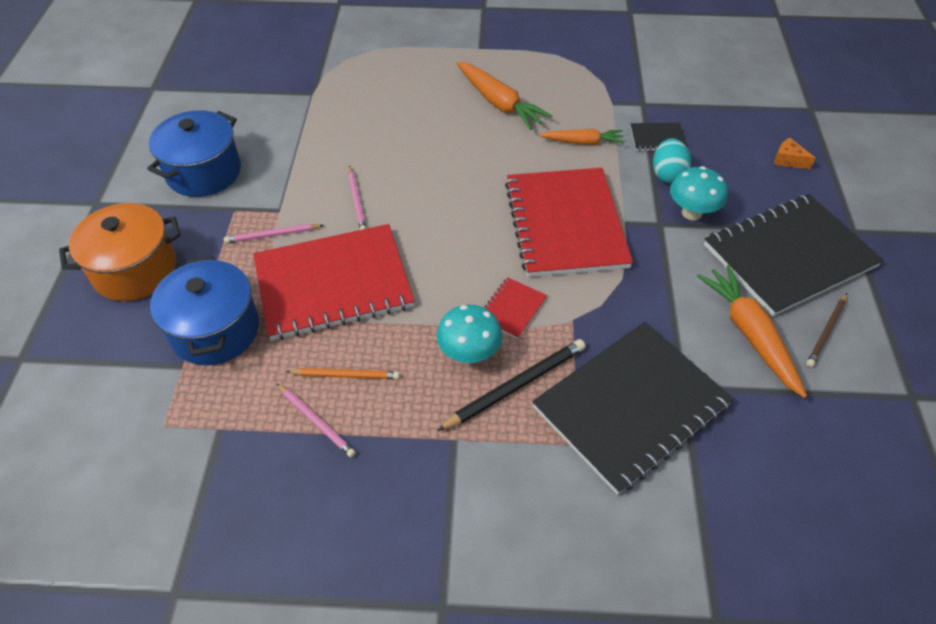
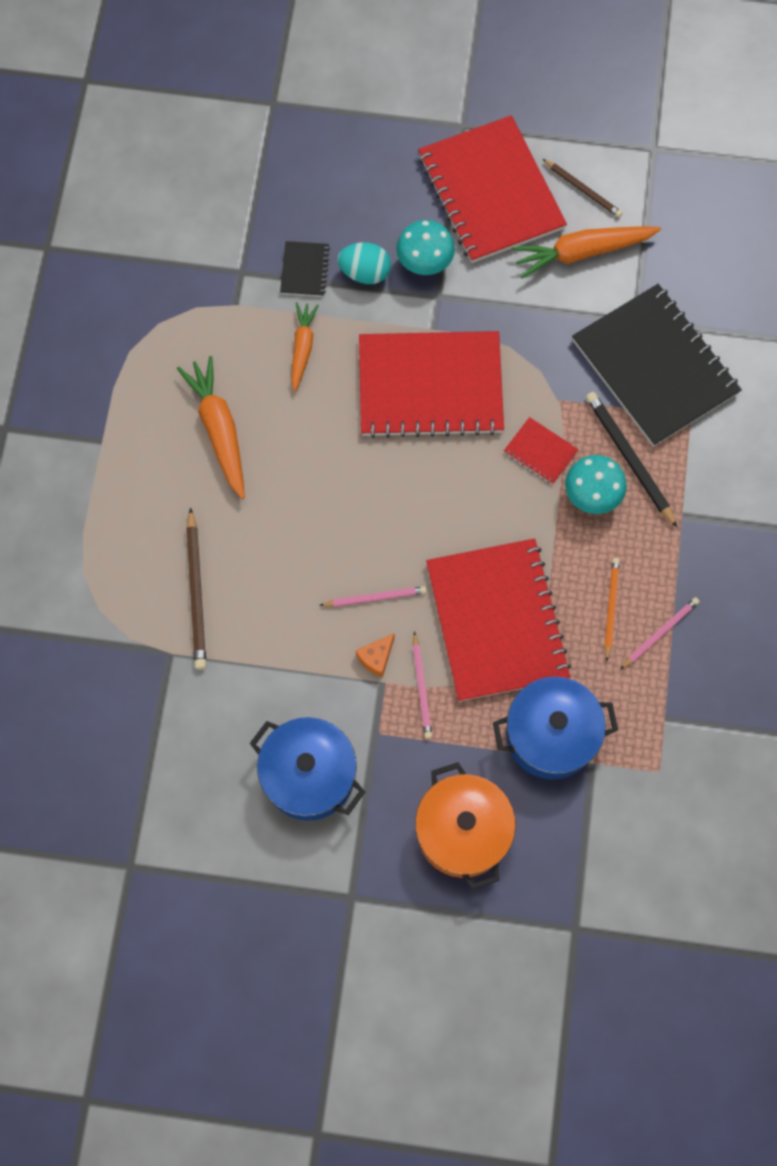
camera: 85 degrees left, 20 degrees up
orange carrot [457,61,552,130] -> orange carrot turned 75 degrees counterclockwise [177,356,245,499]
black notebook [704,194,884,316] -> red notebook [418,115,567,263]
orange cheese [774,138,816,169] -> orange cheese moved to [356,633,395,677]
none -> brown pencil [186,508,206,670]

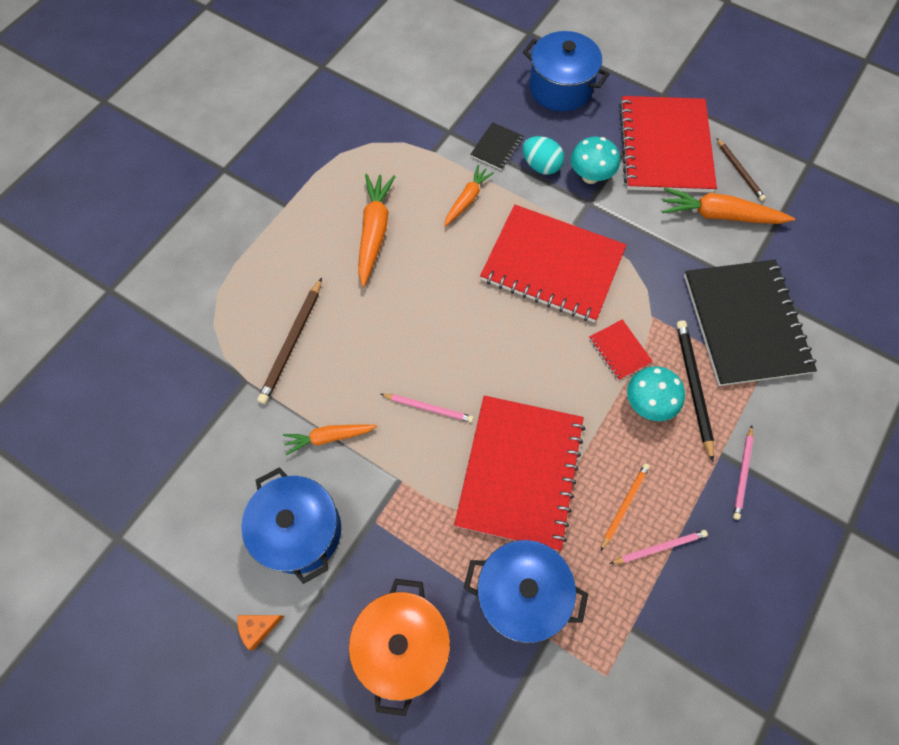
camera: 25 degrees right, 5 degrees down
orange cheese [356,633,395,677] -> orange cheese moved to [237,615,284,650]
pink pencil [413,632,432,739] -> pink pencil moved to [733,425,754,520]
none -> orange carrot [283,424,377,455]
none -> blue pot [523,31,610,112]

